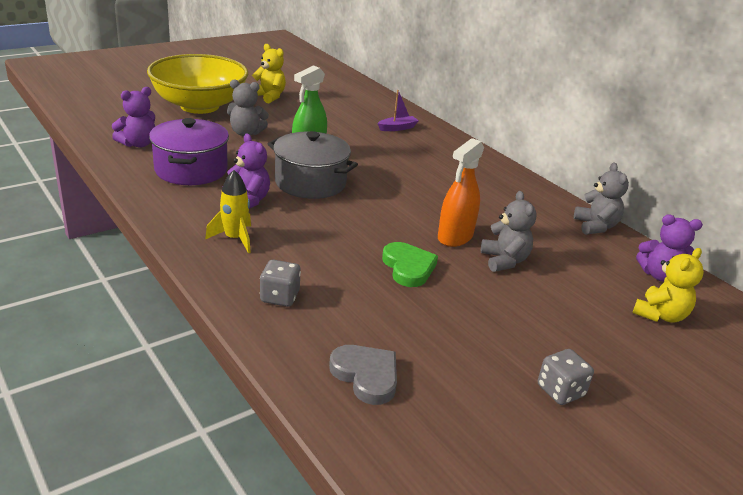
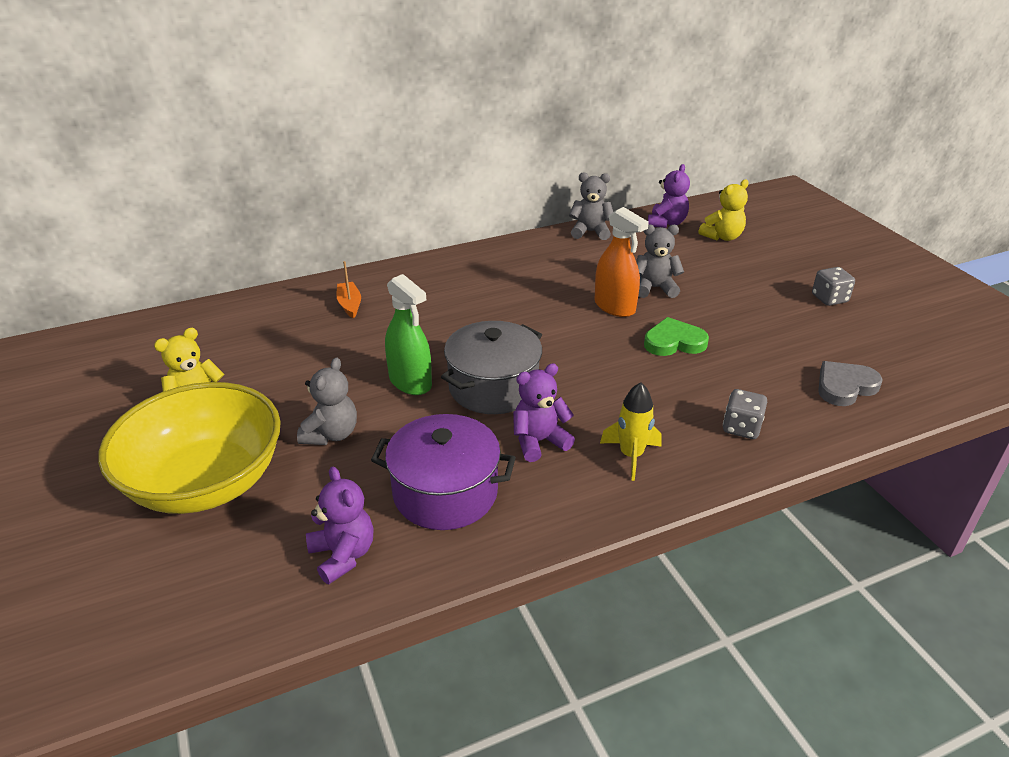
camera: 75 degrees left, 5 degrees up
purple boat [377,90,419,131] -> orange boat [336,261,361,319]
yellow teddy bear [632,248,704,323] -> yellow teddy bear turned 90 degrees clockwise [699,179,749,241]

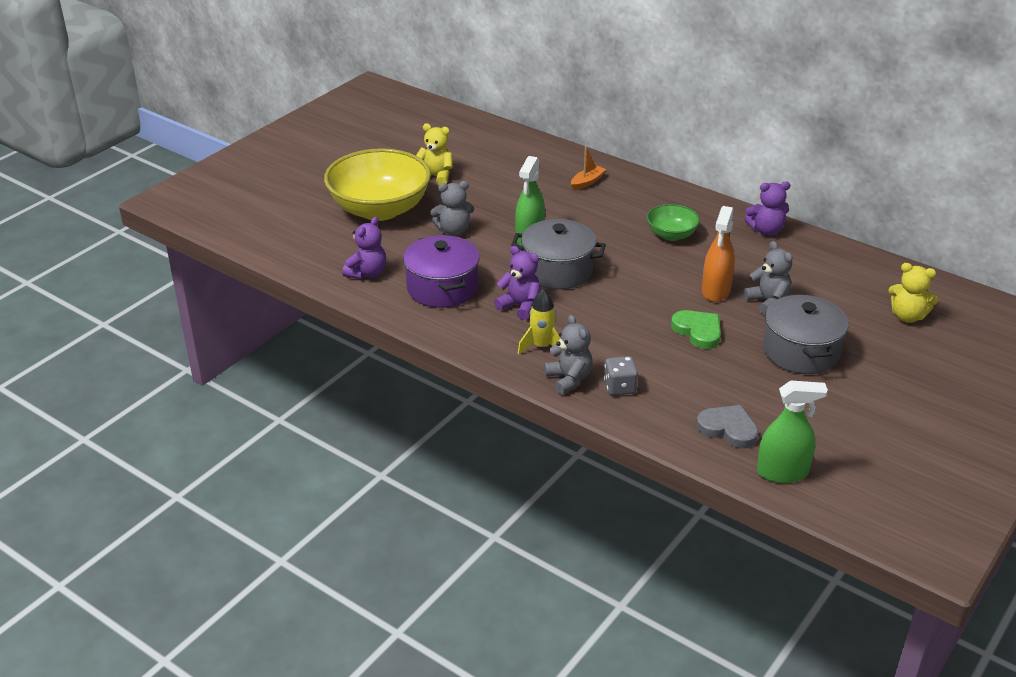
camera: 60 degrees right, 0 degrees up
grey teddy bear [569,172,613,240] -> grey teddy bear moved to [544,315,593,395]
purple teddy bear [648,164,690,228] -> purple teddy bear moved to [745,181,790,235]
grey dice [812,267,855,306] -> none
none -> green bowl [647,204,700,241]
none -> green spray bottle [757,380,828,483]
none -> grey pot [763,294,849,374]

